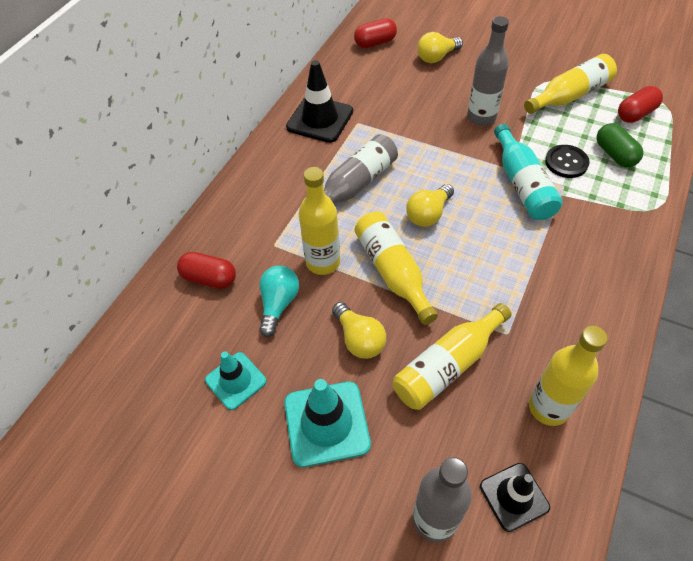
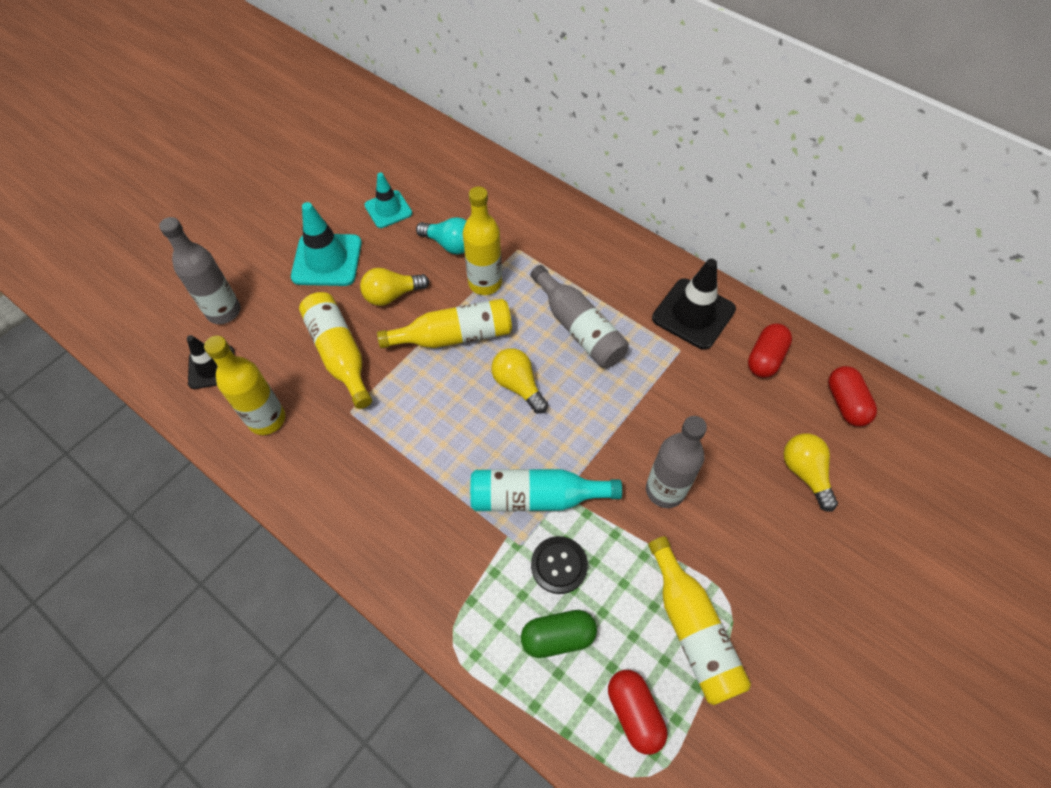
camera: 100 degrees right, 5 degrees up
red capsule [177,252,236,289] -> red capsule moved to [748,324,792,378]

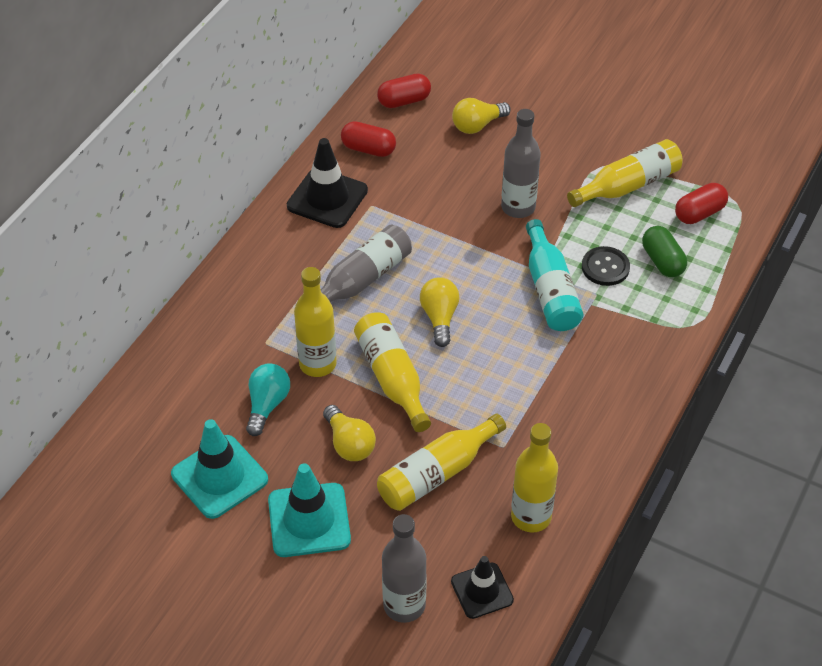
camera: 100 degrees left, 10 degrees down
turquoise traffic cone [364,172,412,228] -> turquoise traffic cone [171,419,268,519], size x1.56
yellow light bulb [491,348,548,414] -> yellow light bulb turned 135 degrees clockwise [420,277,459,347]

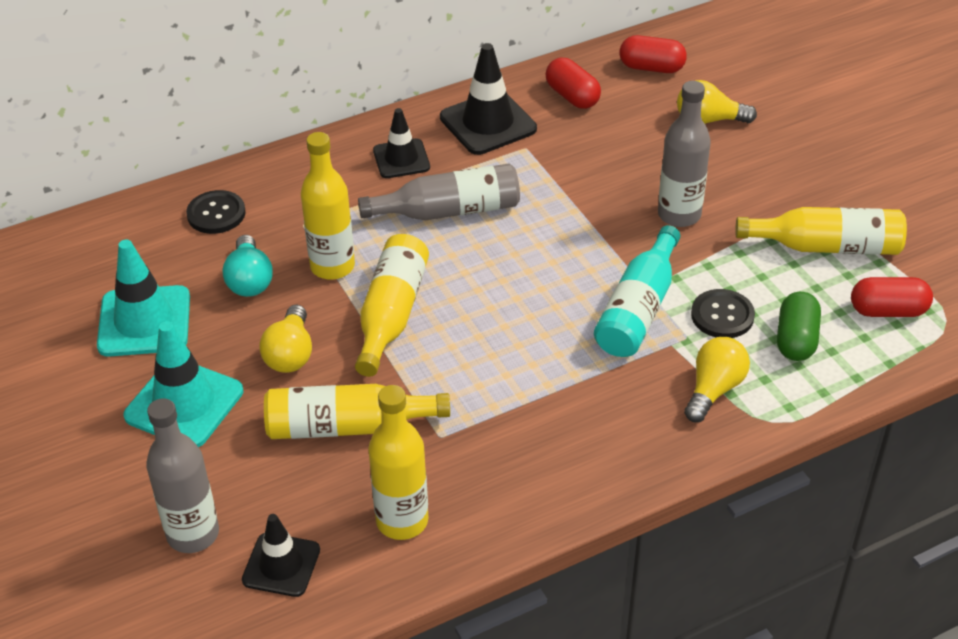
camera: 35 degrees right, 5 degrees down
turquoise light bulb [246,363,290,436] -> turquoise light bulb turned 120 degrees clockwise [223,235,273,297]
yellow light bulb [420,277,459,347] -> yellow light bulb moved to [684,337,750,422]
none -> black button [186,190,246,234]
none -> black traffic cone [373,108,430,178]

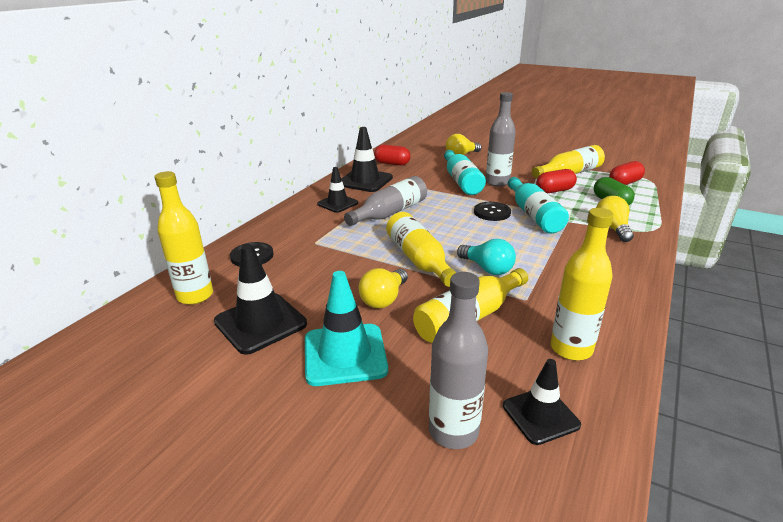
camera: 35 degrees left, 15 degrees down
turquoise traffic cone [97,240,190,357] -> black traffic cone [214,244,307,355]
turquoise light bulb [223,235,273,297] -> turquoise light bulb moved to [457,239,516,275]
yellow light bulb [259,305,312,373] -> yellow light bulb turned 60 degrees clockwise [359,268,408,308]
yellow bottle [301,132,355,280] -> yellow bottle moved to [154,171,213,305]
red capsule [620,35,687,73] -> red capsule moved to [536,169,577,193]
black button [691,289,755,338] -> black button moved to [474,202,511,221]
none -> turquoise bottle [444,150,486,195]

